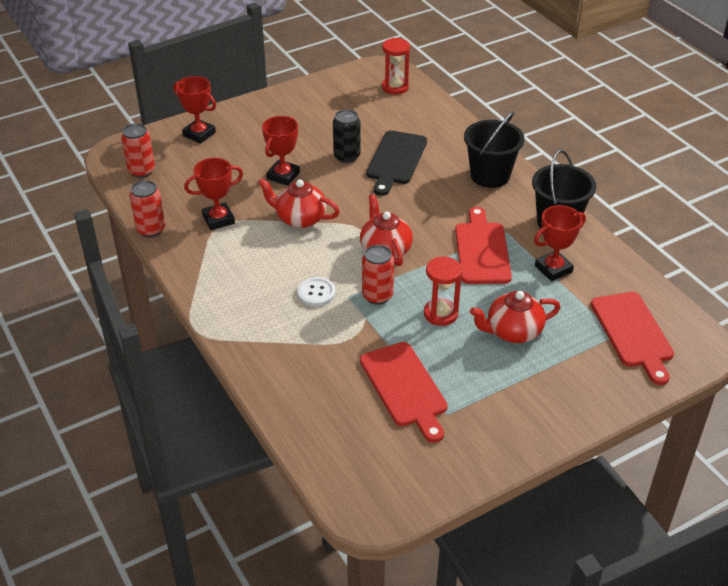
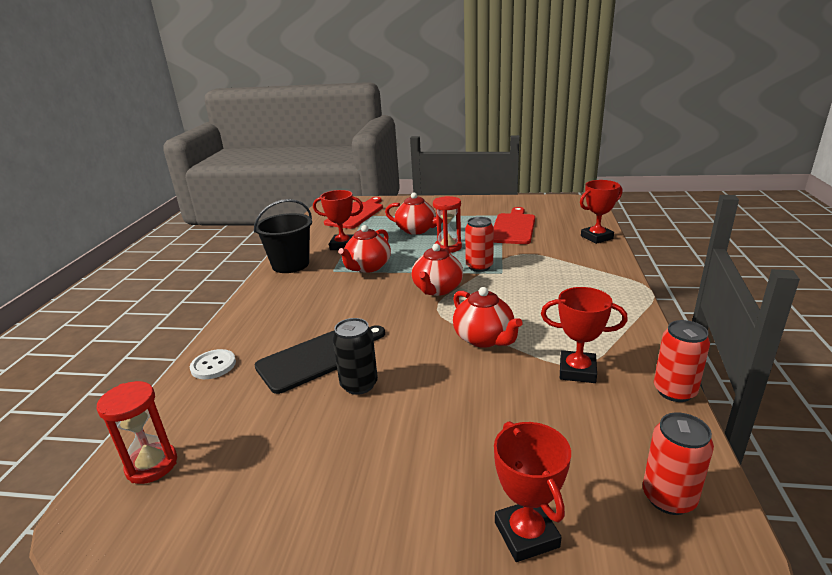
camera: 140 degrees left, 15 degrees down
red trophy [262,116,300,186] -> red trophy moved to [580,180,622,244]
white button [297,277,336,306] -> white button moved to [190,349,236,379]
red cutting board [455,207,512,284] -> red teapot [339,225,391,273]
black bucket [464,111,525,188] -> none

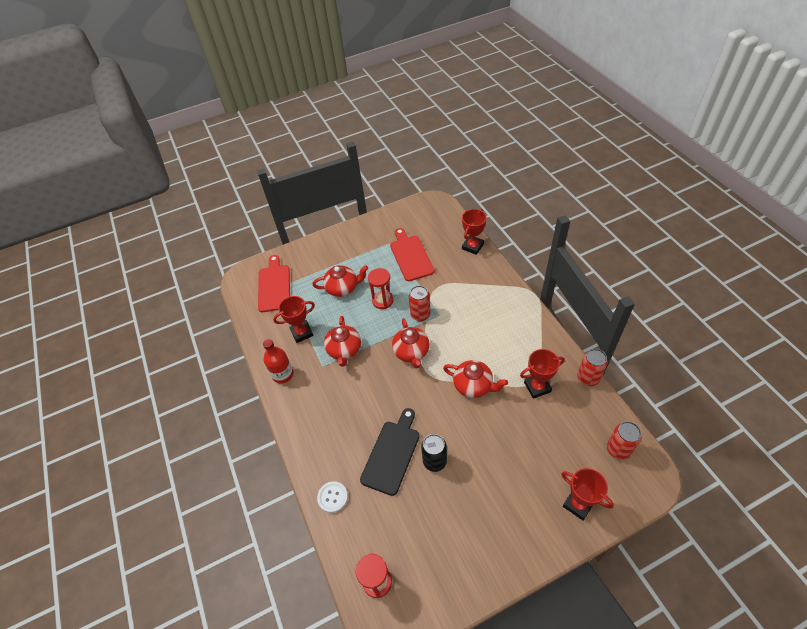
camera: 30 degrees left, 25 degrees up
black bucket [254,199,312,273] -> red bottle [263,339,293,384]

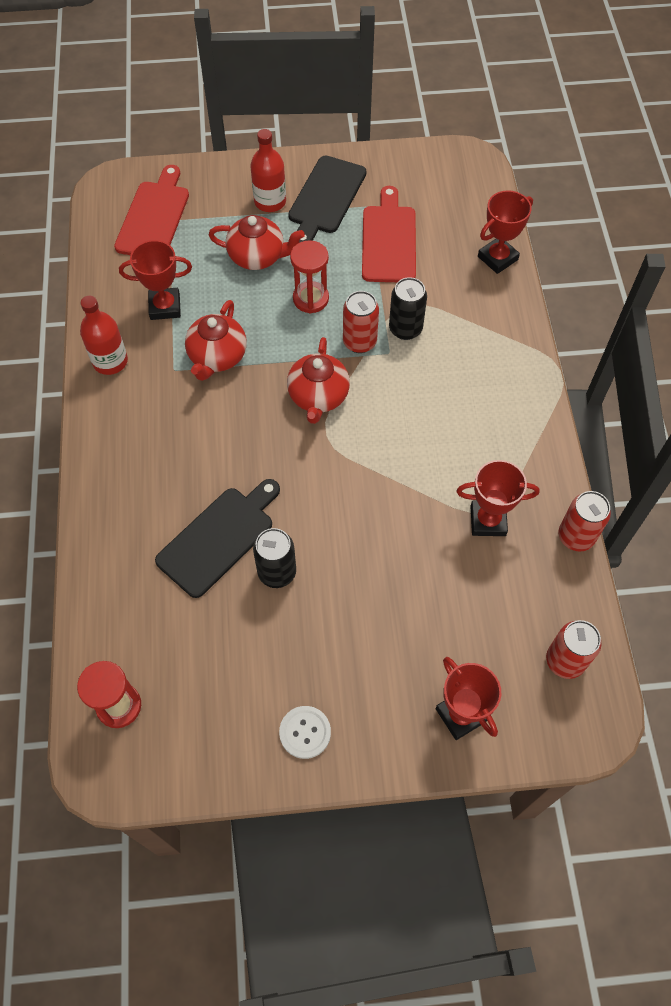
camera: 15 degrees right, 10 degrees up
white button [317,481,348,513] -> white button moved to [279,706,331,759]
red teapot [443,360,508,398] -> none
none -> red bottle [250,129,286,212]
none -> black cutting board [288,156,366,243]
none -> black can [389,277,427,340]

